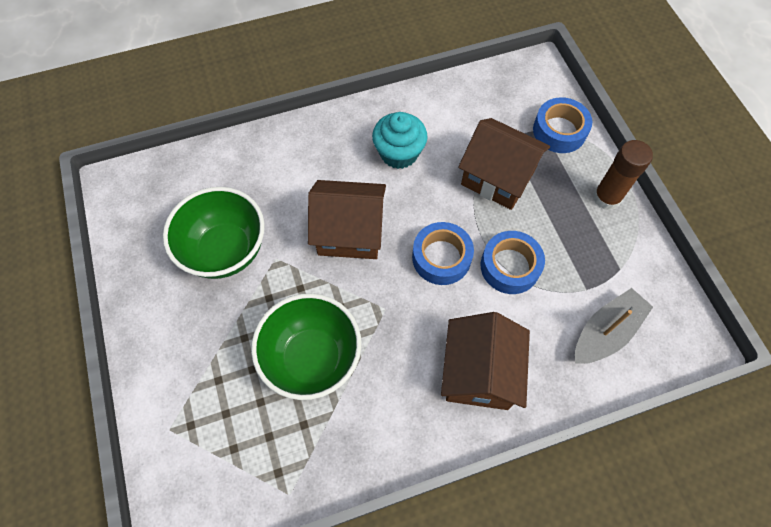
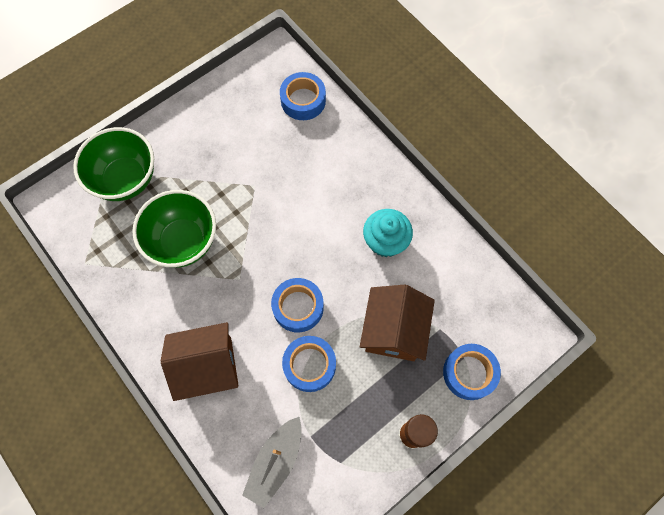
camera: 70 degrees right, 5 degrees up
green bowl [163,187,265,279] -> green bowl moved to [73,127,154,201]
brown house [308,180,386,259] -> none
grey boat [575,288,653,364] -> grey boat turned 90 degrees clockwise [242,417,302,508]
none -> blue tape [280,72,326,120]

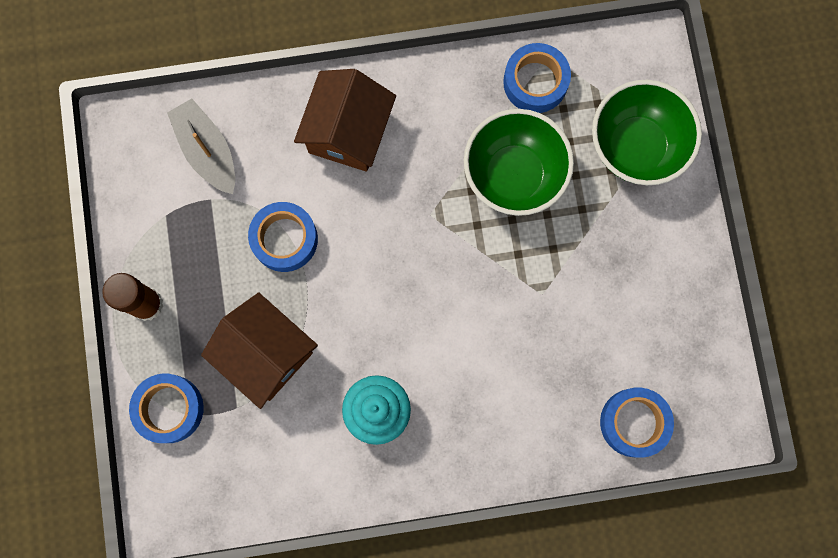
camera: 120 degrees right, 10 degrees up
blue tape [271,278,324,332] -> blue tape moved to [503,43,571,113]

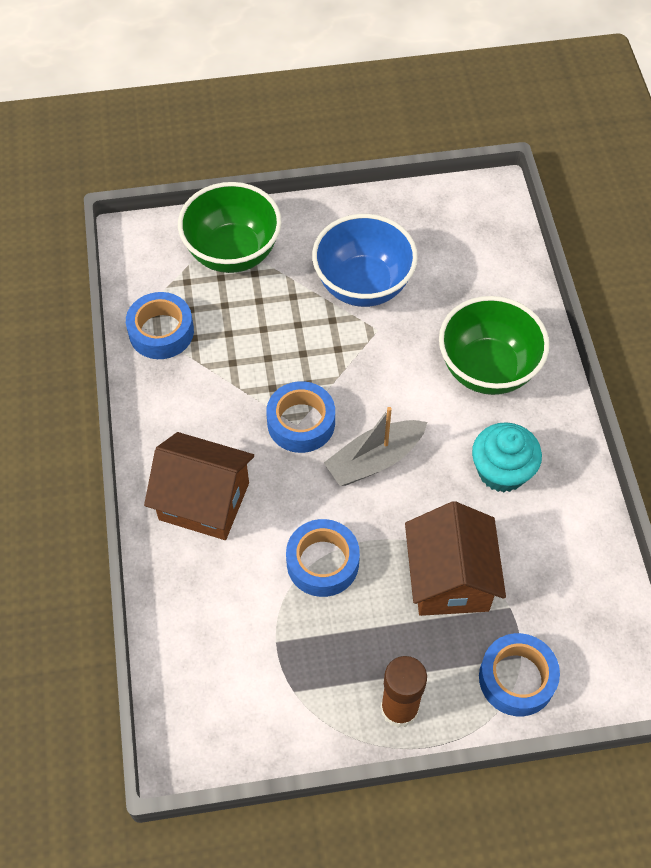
camera: 90 degrees left, 20 degrees down
grey boat [167,99,235,194] -> grey boat moved to [324,407,427,486]
brown house [201,292,318,409] -> brown house turned 45 degrees counterclockwise [405,501,506,616]
green bowl [464,109,574,216] -> green bowl moved to [439,296,549,395]
blue tape [600,388,674,458] -> blue tape moved to [266,381,335,453]
none -> blue bowl [312,214,418,307]

